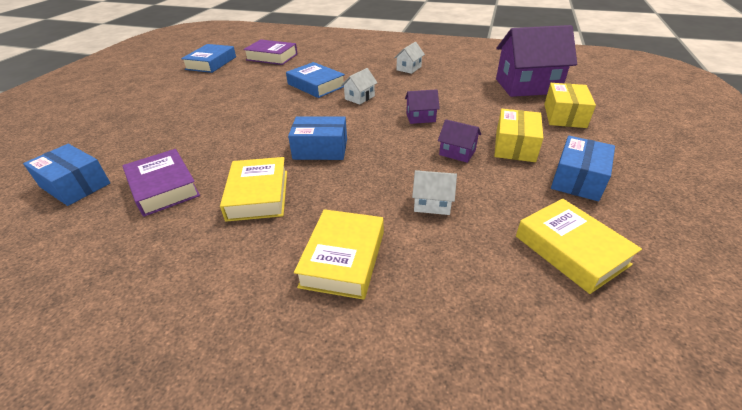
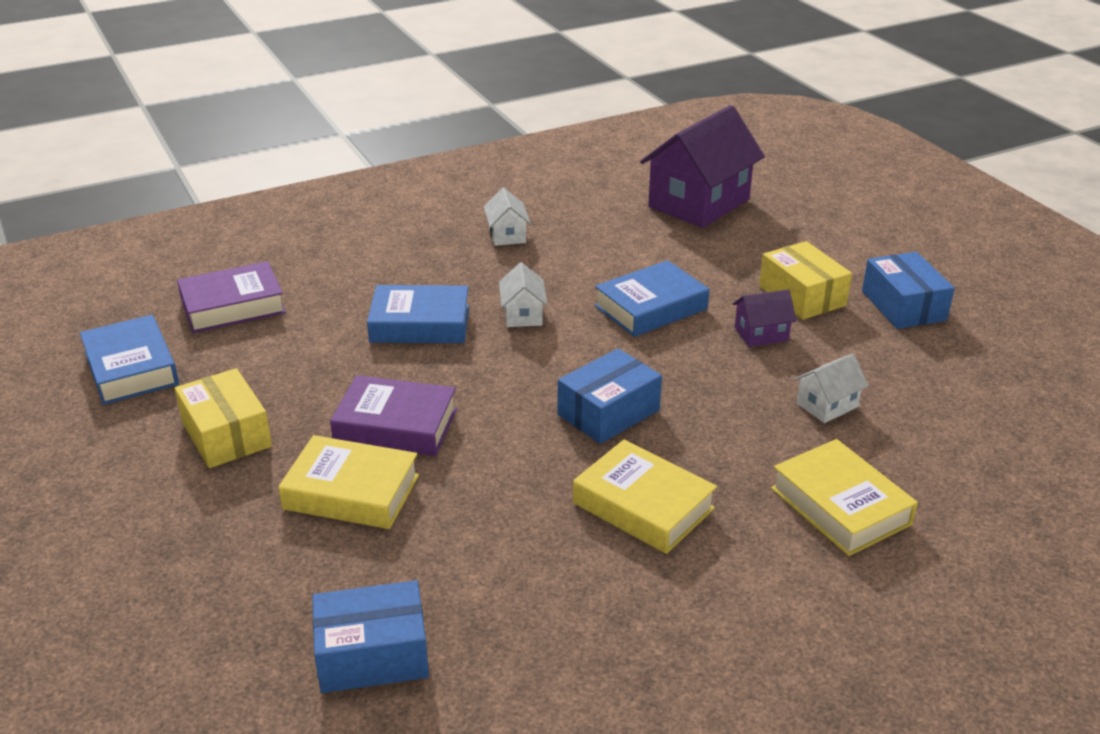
camera: 45 degrees left, 5 degrees down
purple book [123,149,200,217] -> purple book moved to [330,375,457,456]
purple house [405,89,440,124] -> blue book [594,260,709,337]
yellow book [516,199,642,294] -> yellow book moved to [278,435,419,529]
yellow box [544,83,596,128] -> yellow box moved to [175,368,272,468]

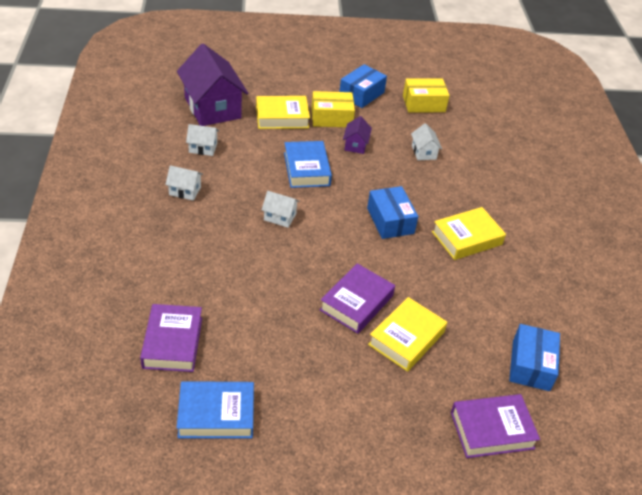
camera: 70 degrees left, 10 degrees up
yellow box [175,368,272,468] -> yellow box moved to [403,79,450,113]
blue book [367,285,469,343] -> none
yellow book [771,439,918,556] -> yellow book moved to [256,96,310,129]
blue box [862,252,955,329] -> blue box turned 60 degrees counterclockwise [339,64,387,108]
none -> white house [186,124,219,156]
none -> purple book [451,394,540,458]

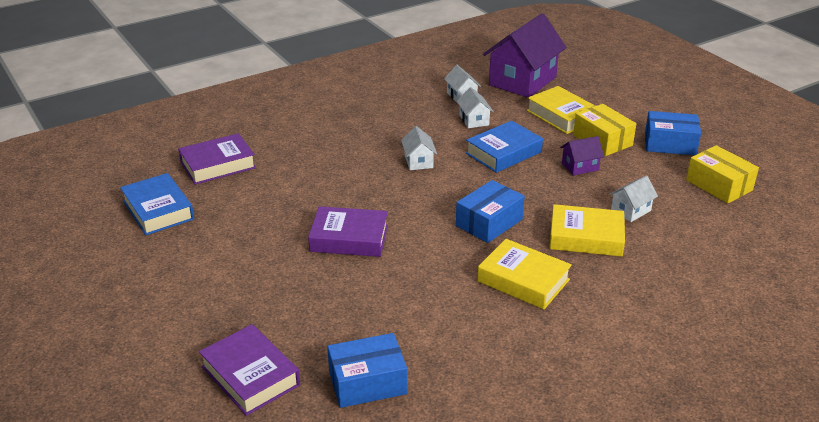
camera: 65 degrees right, 10 degrees down
white house [165,165,203,201] -> white house moved to [457,87,494,128]
yellow book [368,297,447,372] -> yellow book moved to [549,204,625,257]

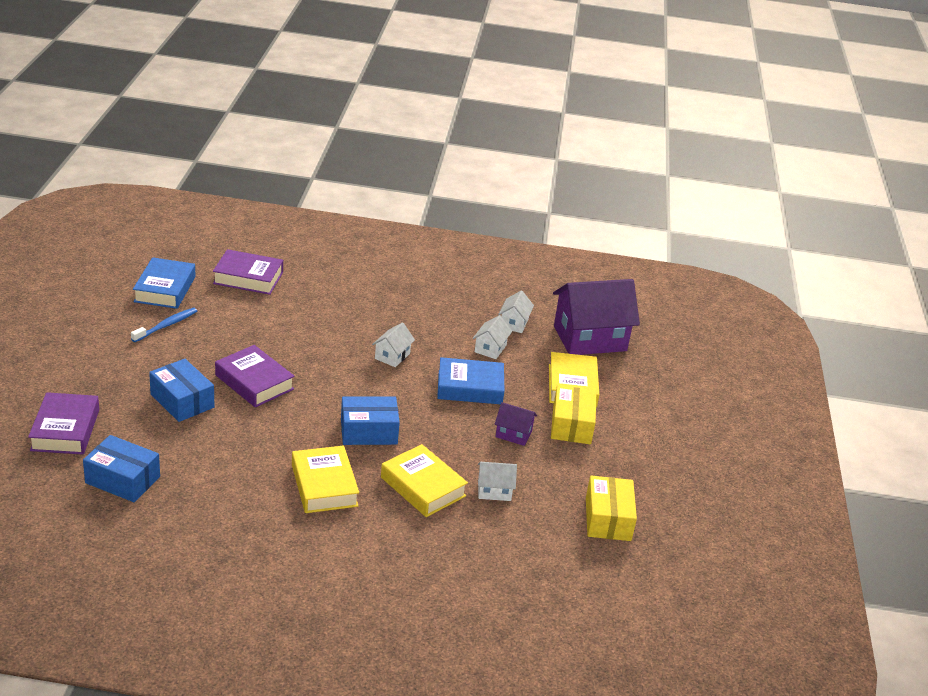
camera: 35 degrees right, 0 degrees up
blue box [645,111,701,155] -> blue box moved to [149,359,214,422]
none -> blue toothbrush [131,308,197,342]

